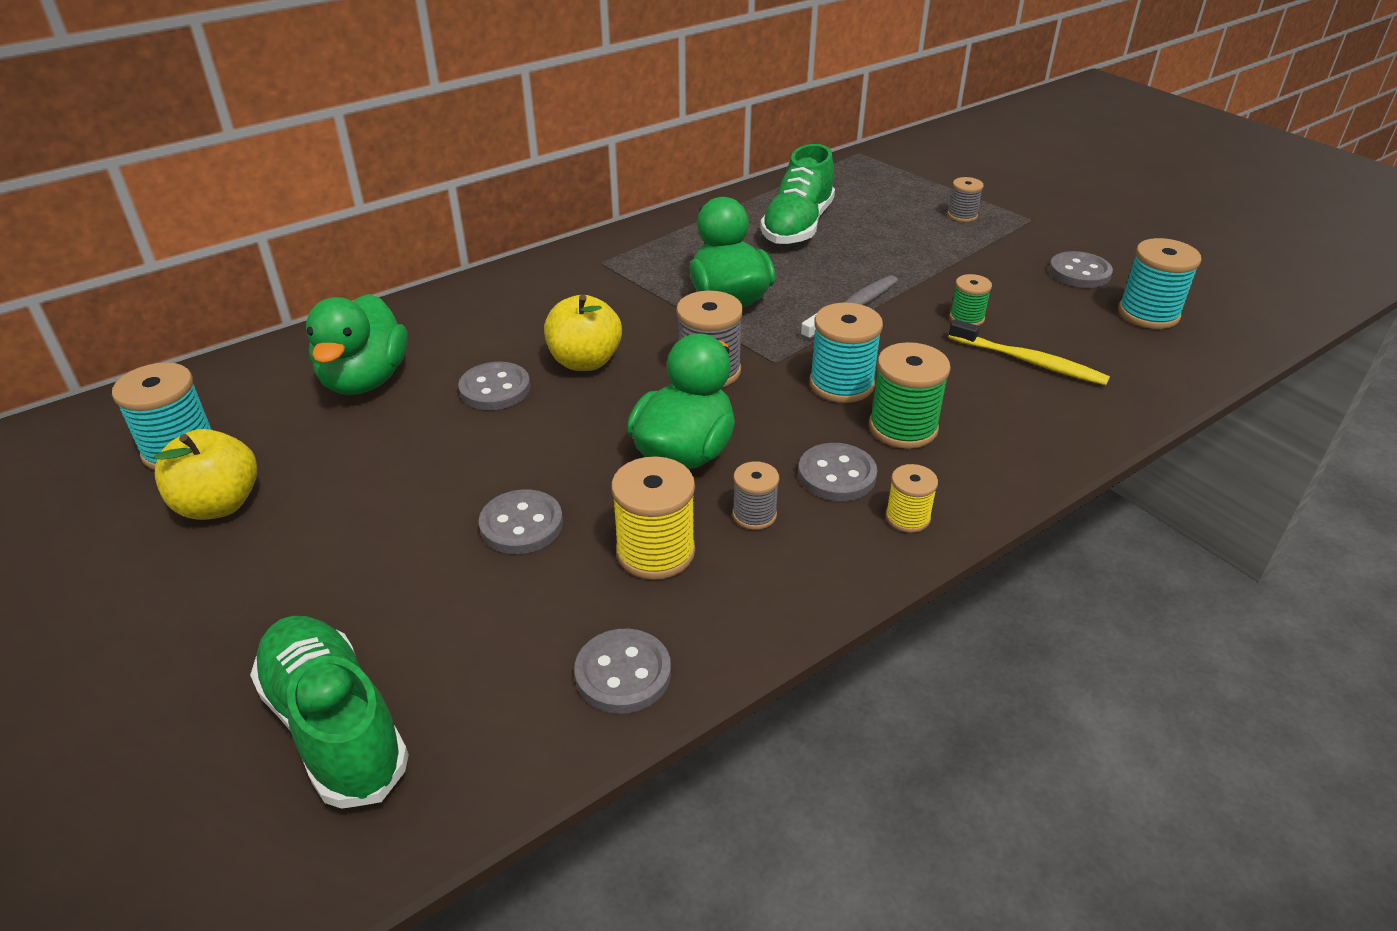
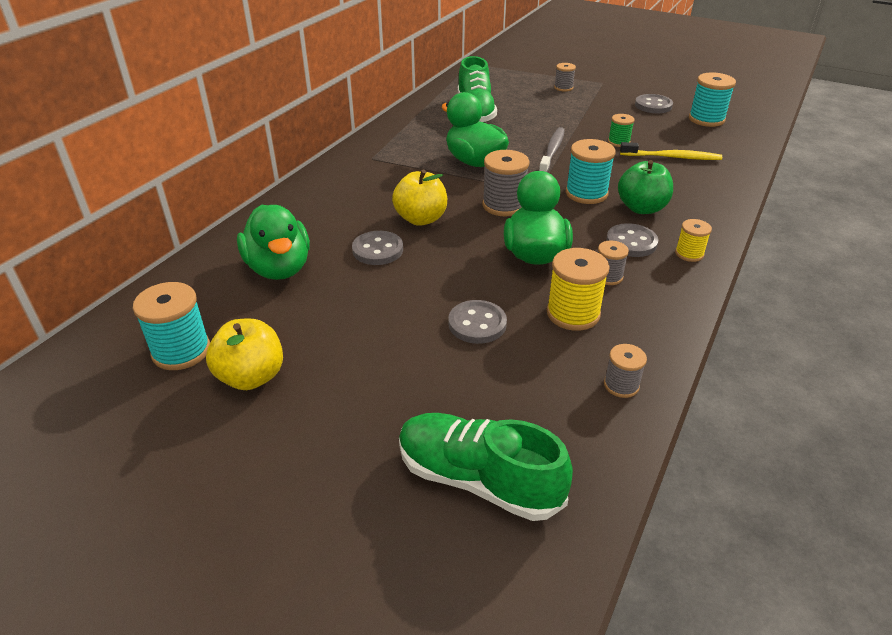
camera: 25 degrees left, 0 degrees up
grey button [574,628,671,714] -> grey spool [604,344,647,398]
green spool [869,342,951,449] -> green apple [618,160,673,214]

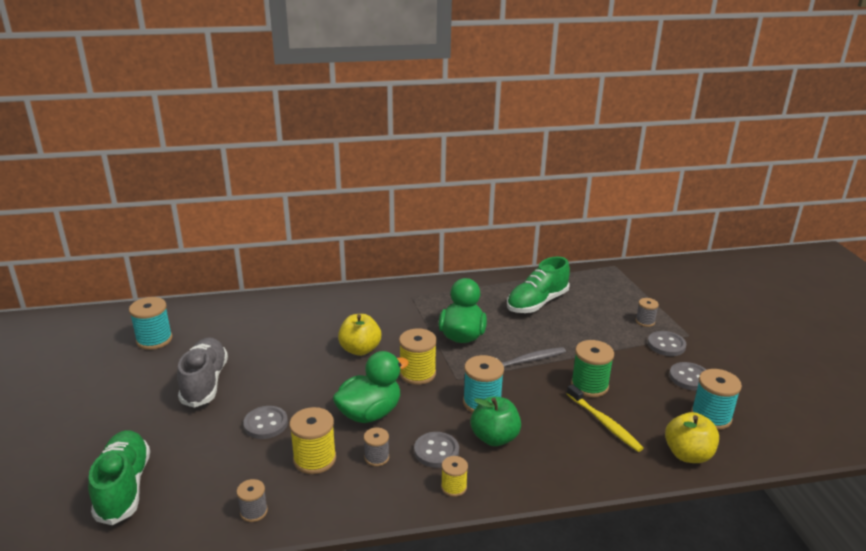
camera: 50 degrees right, 10 degrees down
yellow apple [206,318,283,390] -> yellow apple moved to [665,412,719,463]
green duck [237,205,310,280] -> none
grey button [352,231,403,265] -> grey button moved to [648,331,686,356]
grey spool [482,150,530,216] -> yellow spool [399,328,437,385]
green spool [608,114,634,147] -> green spool [571,340,614,397], size x1.71
none -> grey shoe [177,337,228,408]

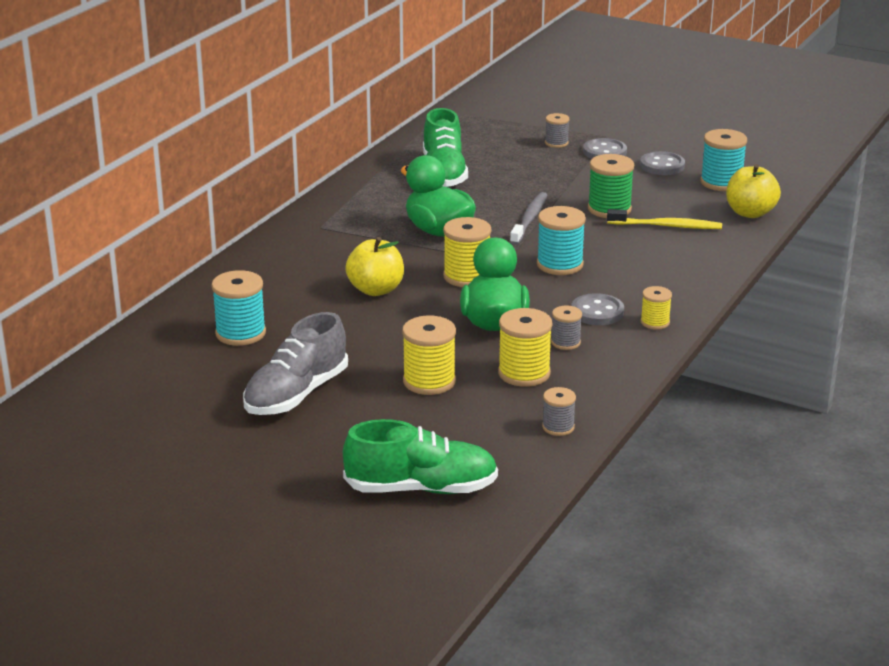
camera: 50 degrees left, 0 degrees up
green shoe [88,430,150,525] -> green shoe turned 150 degrees clockwise [343,419,498,494]
turquoise spool [129,297,172,350] -> turquoise spool moved to [211,270,266,346]
grey shoe [177,337,228,408] -> grey shoe turned 90 degrees counterclockwise [243,312,348,415]
grey button [243,406,288,439] -> yellow spool [402,316,456,395]
green apple [471,397,521,446] -> none

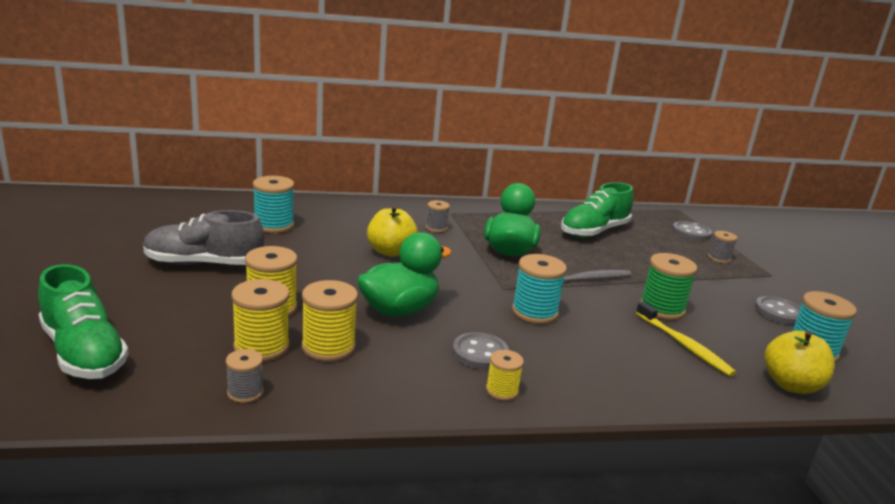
camera: 50 degrees right, 5 degrees down
yellow spool [443,217,492,287] -> yellow spool moved to [231,279,289,361]
grey spool [551,306,582,350] -> grey spool moved to [426,200,450,232]
grey button [583,138,627,159] -> grey button moved to [672,221,712,241]

